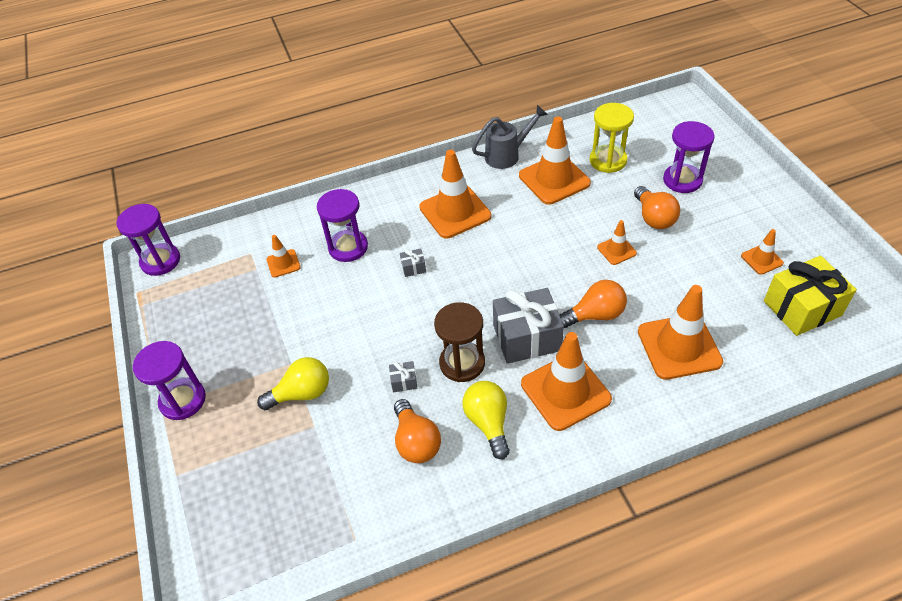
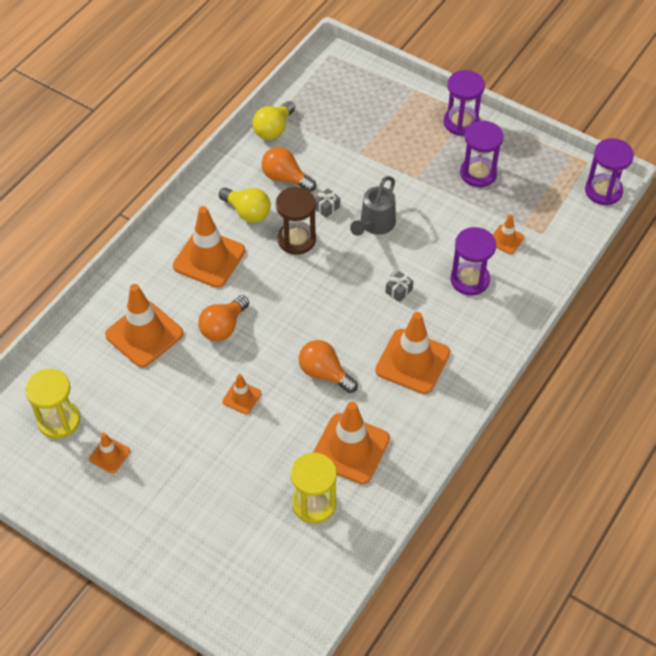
camera: 140 degrees right, 5 degrees up
yellow light bulb [257,357,329,410] -> yellow light bulb moved to [253,101,295,140]
grey watering can [472,105,548,169] -> grey watering can moved to [350,176,396,236]
grey gift [493,288,564,364] -> none
orange light bulb [634,186,680,229] -> orange light bulb moved to [299,340,358,393]
purple hourglass [663,121,715,193] -> purple hourglass moved to [460,121,504,187]
yellow gift [764,256,857,336] -> yellow hourglass [25,369,80,439]

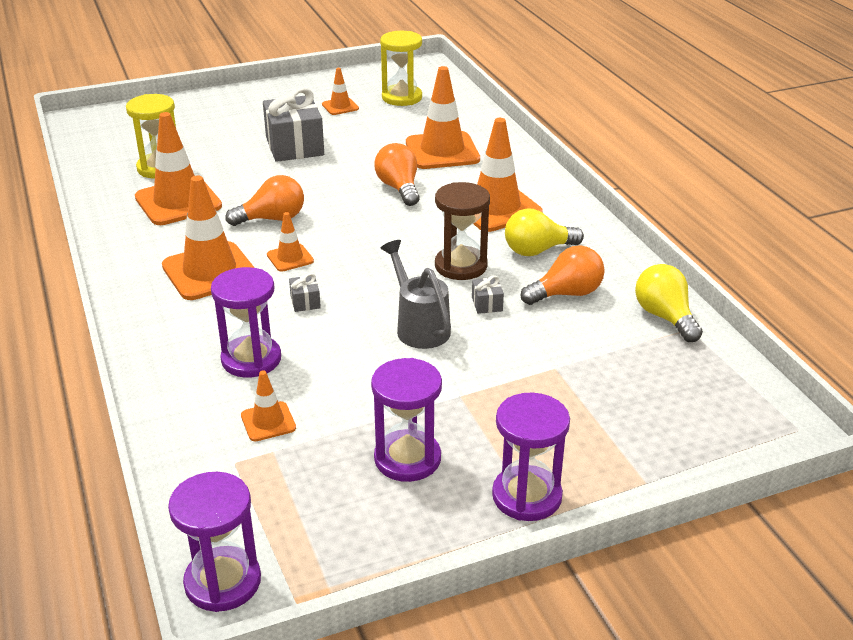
camera: 125 degrees right, 20 degrees down
orange traffic cone [222,374,261,414] -> orange traffic cone moved to [267,212,314,272]
none -> grey gift [263,88,324,162]

